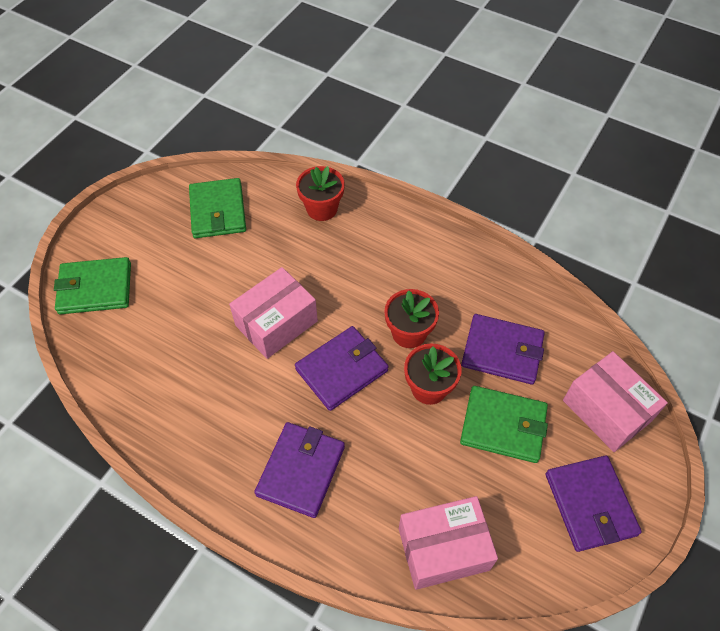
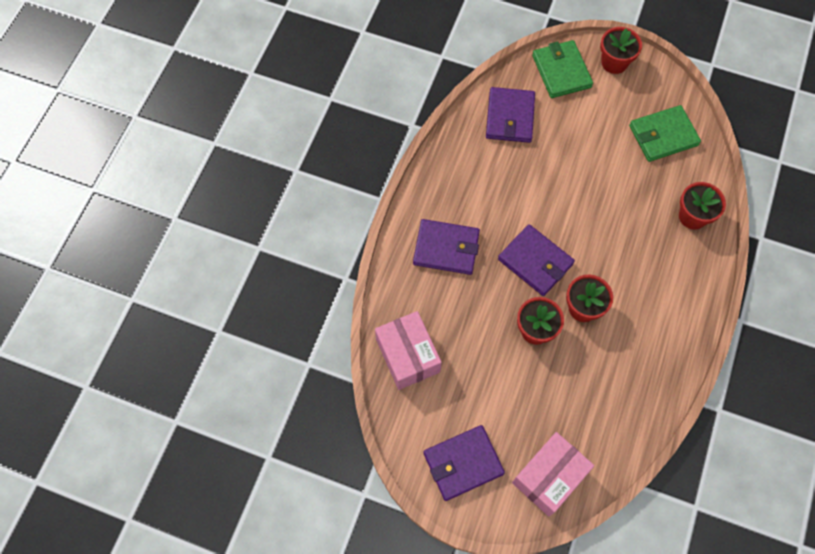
camera: 80 degrees right, 10 degrees up
pink box [229,267,318,359] -> none
green wallet [460,386,548,463] -> none
purple wallet [461,314,545,385] -> purple wallet moved to [486,87,535,143]
none -> red flower pot [600,27,642,74]

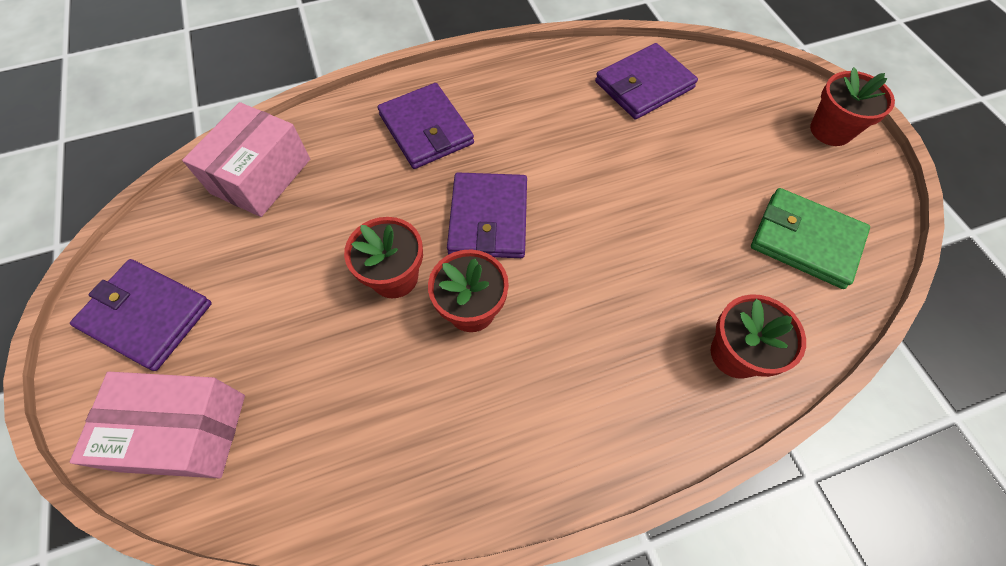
camera: 50 degrees right, 5 degrees down
green wallet [532,40,593,98] -> none

